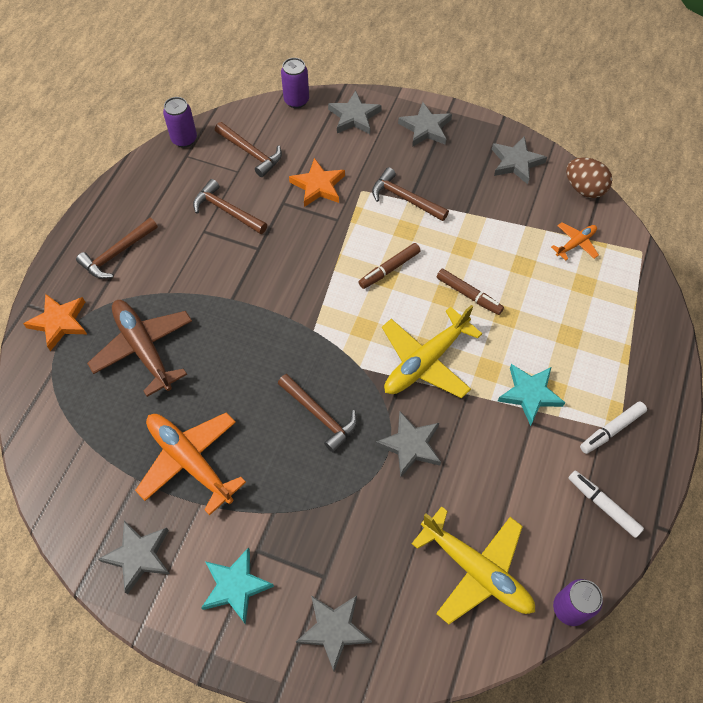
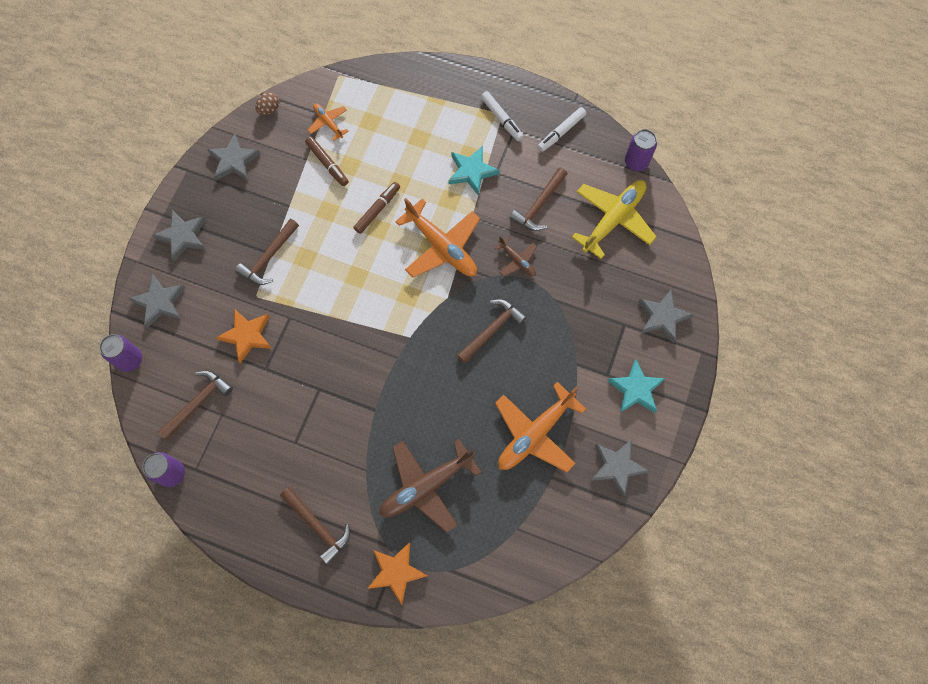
camera: 90 degrees left, 10 degrees up
brown hammer [193,179,267,234] -> brown hammer moved to [509,167,567,231]
brown marker [359,243,421,289] -> brown marker moved to [305,136,349,186]
grey star [375,411,441,477] -> brown plane [494,236,537,277]
yellow plane [382,305,482,398] -> orange plane [395,198,480,278]
brown egg [566,158,612,198] -> brown egg [255,92,279,115], size x0.63

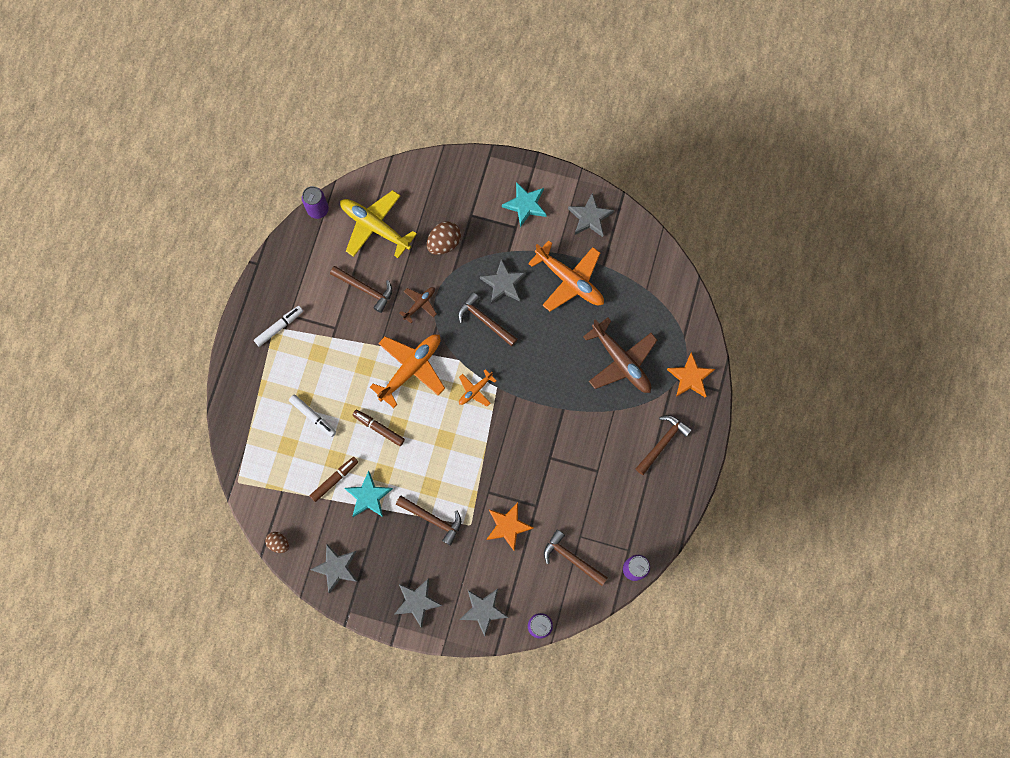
camera: 95 degrees left, 5 degrees up
orange plane [308,103,348,141] -> orange plane moved to [459,369,496,406]
turquoise star [449,146,500,195] -> turquoise star moved to [344,471,393,517]
white marker [538,107,586,152] -> white marker moved to [289,394,336,437]
grey star [638,289,694,343] -> grey star moved to [480,259,526,304]
none -> brown egg [427,221,461,255]

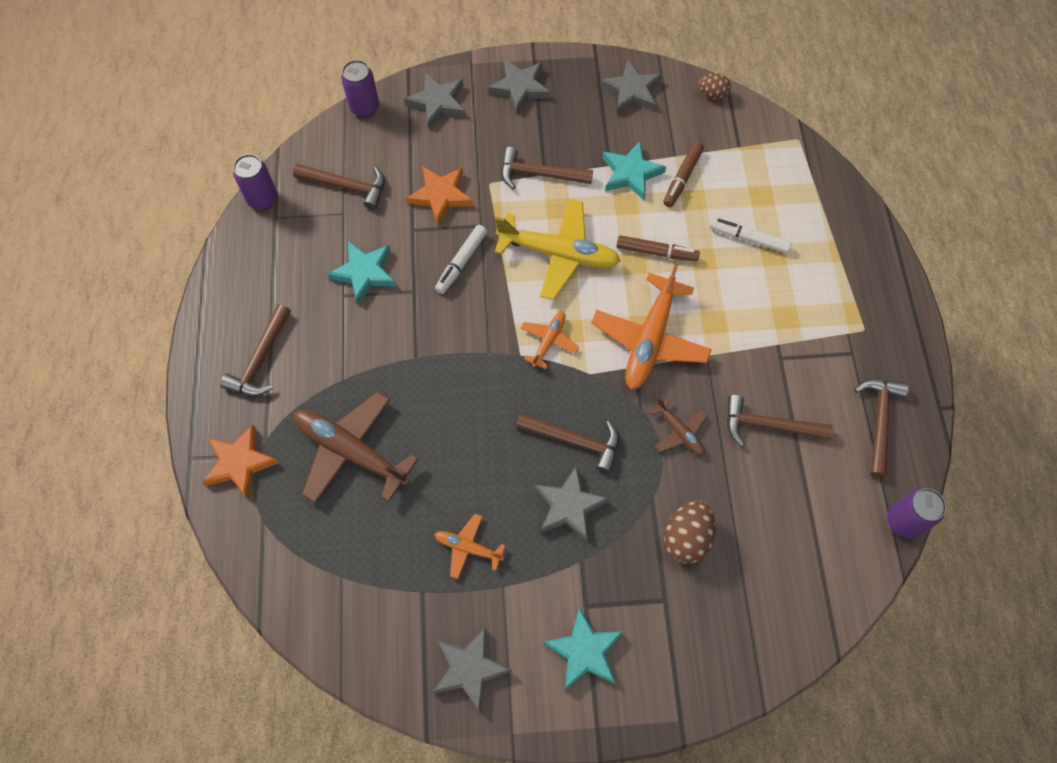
camera: 160 degrees right, 10 degrees down
white marker [254,306,303,347] -> white marker moved to [435,225,487,294]
yellow plane [340,190,417,258] -> yellow plane moved to [495,199,621,300]
brown plane [399,287,437,323] -> brown plane turned 60 degrees counterclockwise [649,397,708,455]
orange plane [528,240,604,311] -> orange plane [434,514,506,579], size x0.51
none -> turquoise star [327,241,396,304]
none -> brown hammer [855,379,909,478]

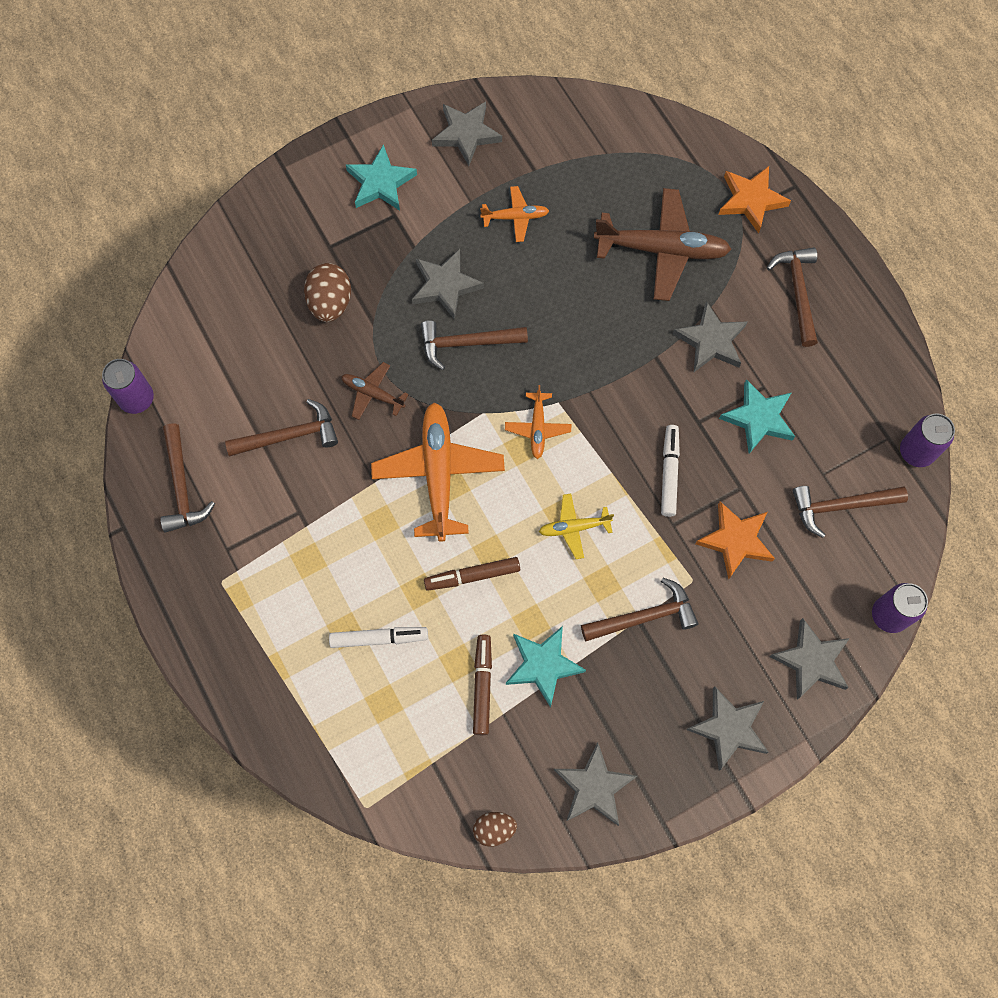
camera: 155 degrees right, 5 degrees up
yellow plane [495,199,621,300] -> yellow plane [539,494,614,559], size x0.51
none -> grey star [673,301,747,372]

